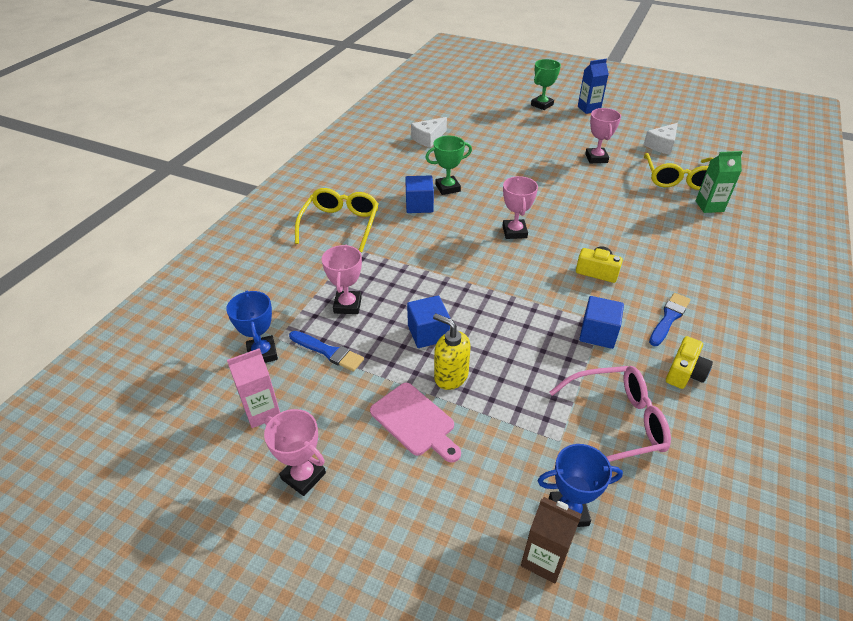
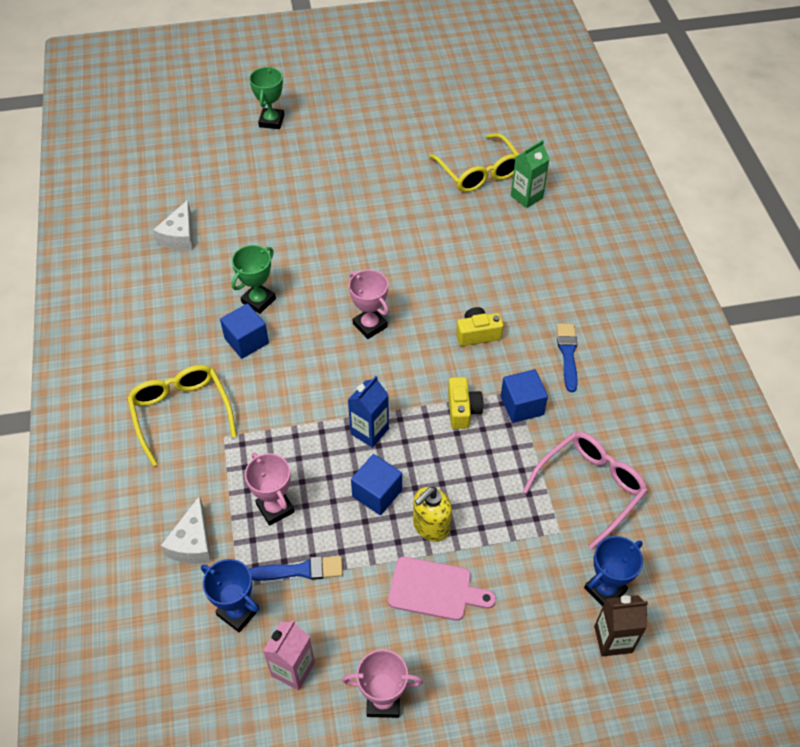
camera: 35 degrees left, 10 degrees up
yellow soap dispenser [433,313,471,390] -> yellow soap dispenser turned 45 degrees counterclockwise [413,487,452,542]
blue carton [578,59,609,114] -> blue carton moved to [348,376,389,448]
pink trophy [585,108,621,163] -> none
white cheese [643,123,678,155] -> white cheese moved to [161,496,212,564]
yellow camera [666,336,713,389] -> yellow camera moved to [448,377,484,429]

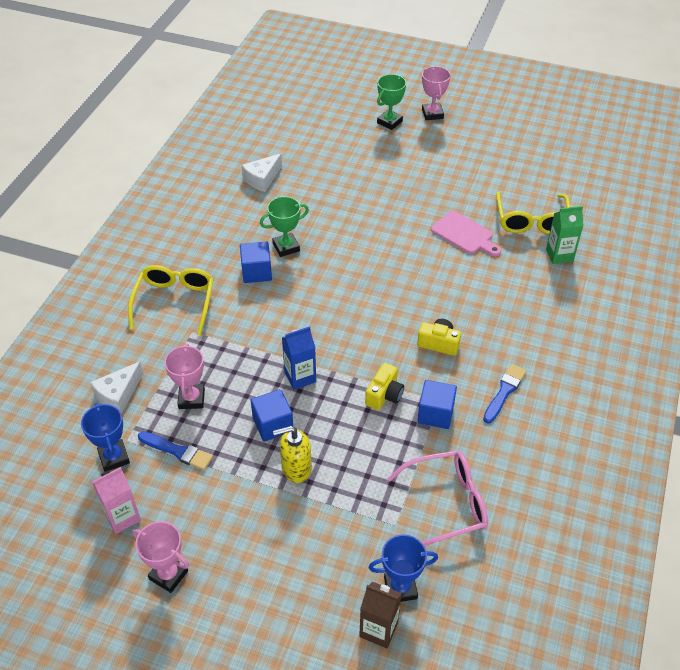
camera: 30 degrees right, 5 degrees down
pink trophy [349,270,389,339] -> pink trophy moved to [422,66,451,120]
pink cutting board [388,557,496,621] -> pink cutting board moved to [431,211,501,256]

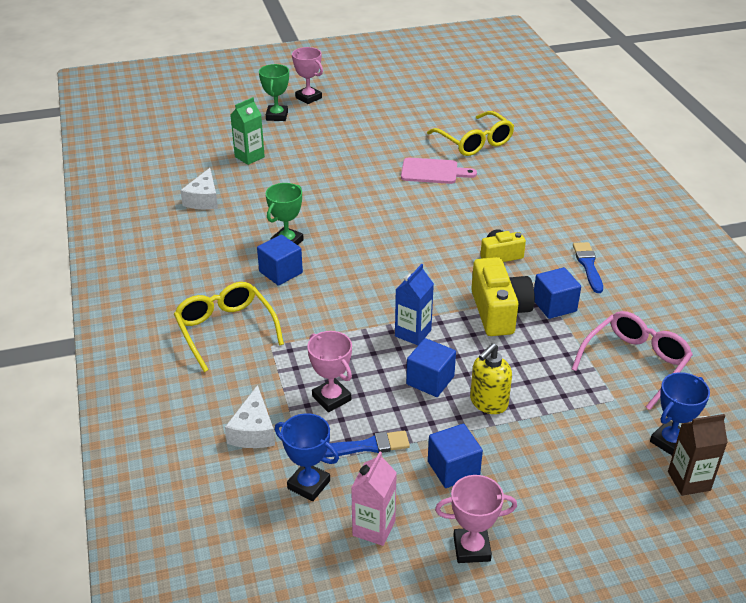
camera: 35 degrees left, 10 degrees down
yellow camera [365,363,404,410] -> yellow camera [471,257,535,336], size x1.67
green carton [546,206,584,264] -> green carton moved to [230,97,265,165]
none -> blue cube [428,424,483,488]

